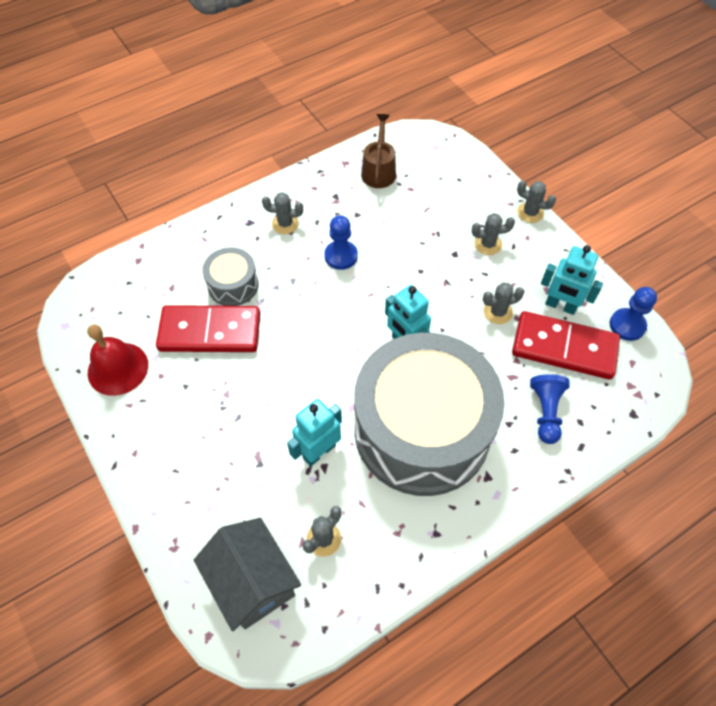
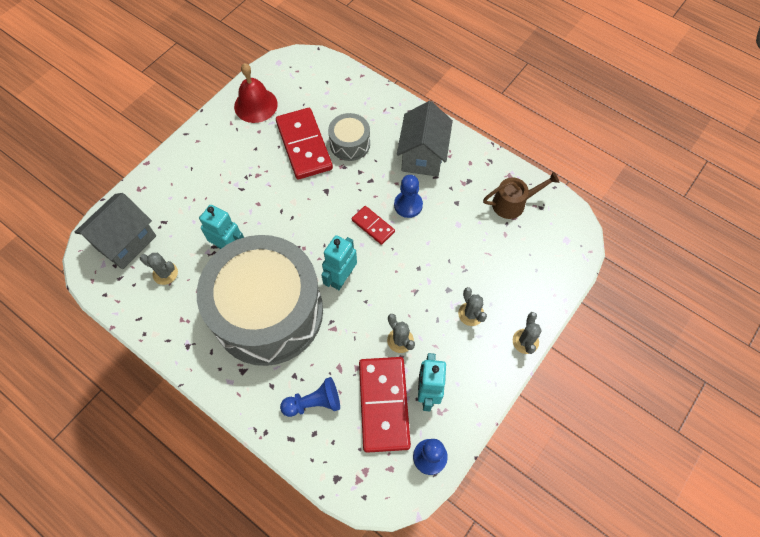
camera: 70 degrees right, 5 degrees up
grey cactus [262,192,303,234] -> grey house [397,101,453,177]
none -> red domino [352,206,395,245]

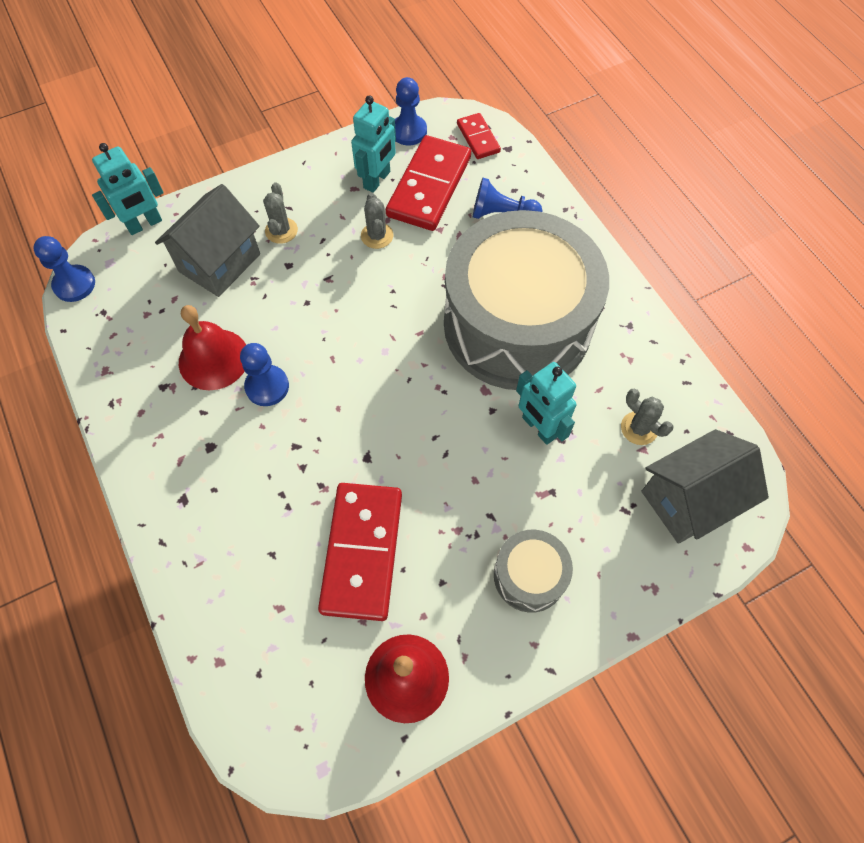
camera: 155 degrees left, 0 degrees up
turquoise robot [321,235,357,290] -> turquoise robot moved to [92,143,164,235]
grey drum [328,113,370,161] -> grey drum moved to [494,530,573,613]
red domino [352,206,395,245] -> red domino moved to [457,113,501,159]
grey house [397,101,453,177] -> grey house moved to [155,184,260,297]
brown watering can [483,172,559,219] -> none
grey cactus [513,312,542,354] -> none
none -> blue pawn [33,236,95,302]
none -> red bell [179,305,246,390]

